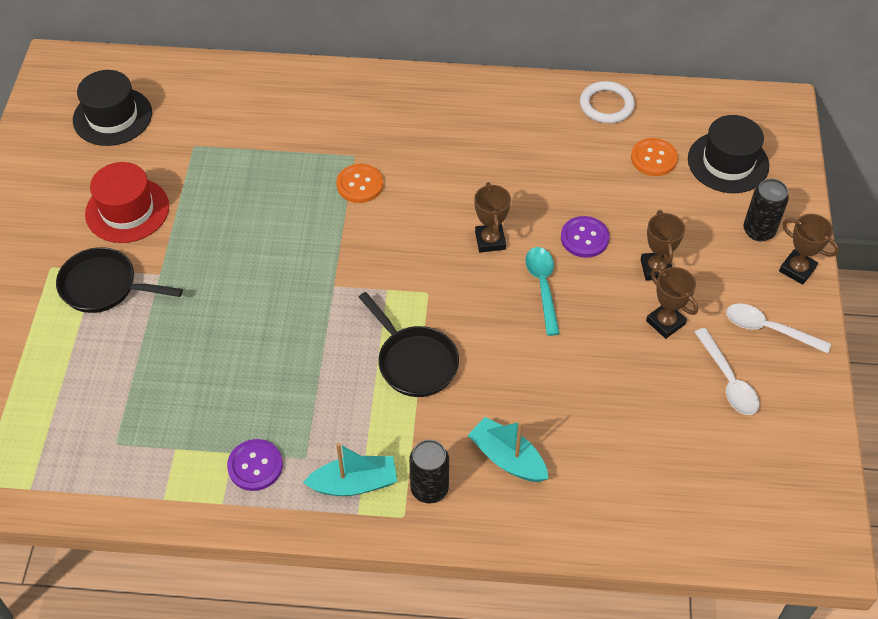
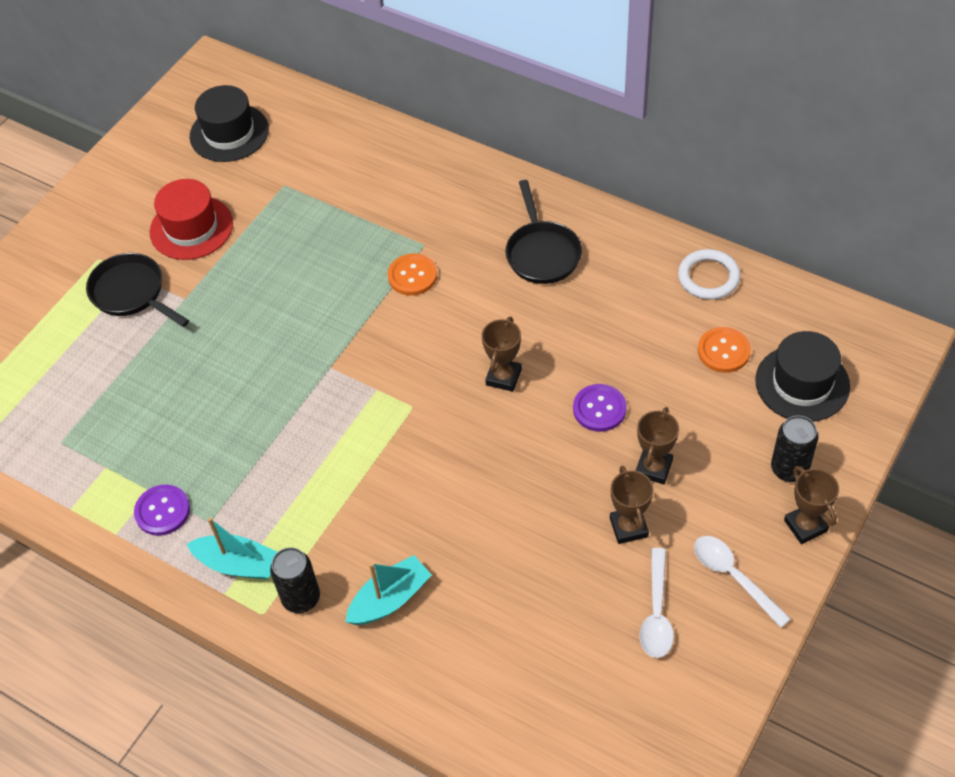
camera: 30 degrees right, 0 degrees up
black pan [359,292,459,397] -> black pan moved to [505,180,582,284]
turquoise boat [468,417,548,482] -> turquoise boat turned 75 degrees clockwise [345,555,432,625]
turquoise spoon [525,247,560,336] -> none

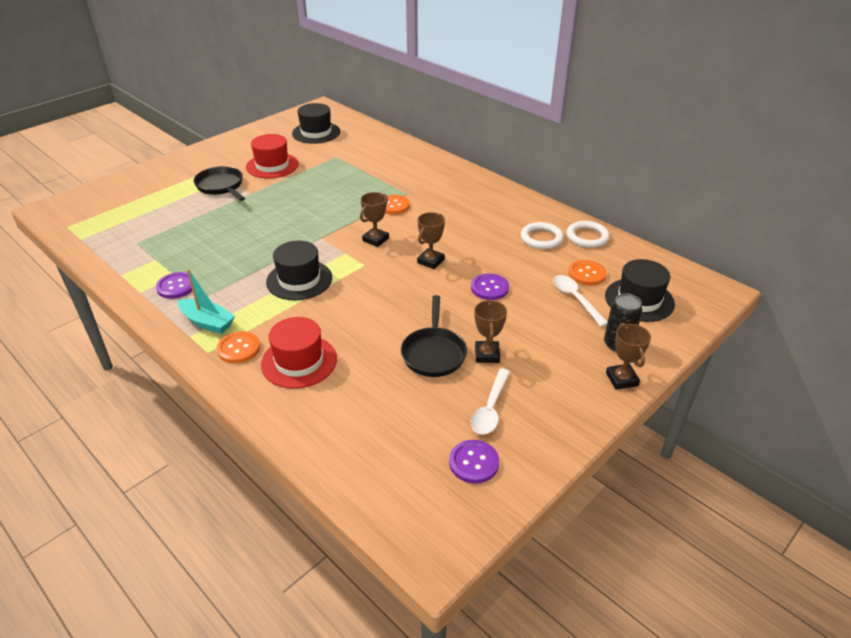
camera: 10 degrees right, 15 degrees down
black can [270,547,320,613] -> orange button [217,331,260,363]
turquoise boat [345,555,432,625] -> red hat [261,317,337,389]
black pan [505,180,582,284] -> black pan moved to [401,295,467,377]
brown trophy [636,407,679,484] -> brown trophy moved to [360,192,389,247]
white spoon [694,536,791,628] -> white spoon moved to [553,275,608,327]
none -> black hat [266,241,332,300]
none -> purple button [449,440,499,484]
none -> white ring [521,222,564,249]

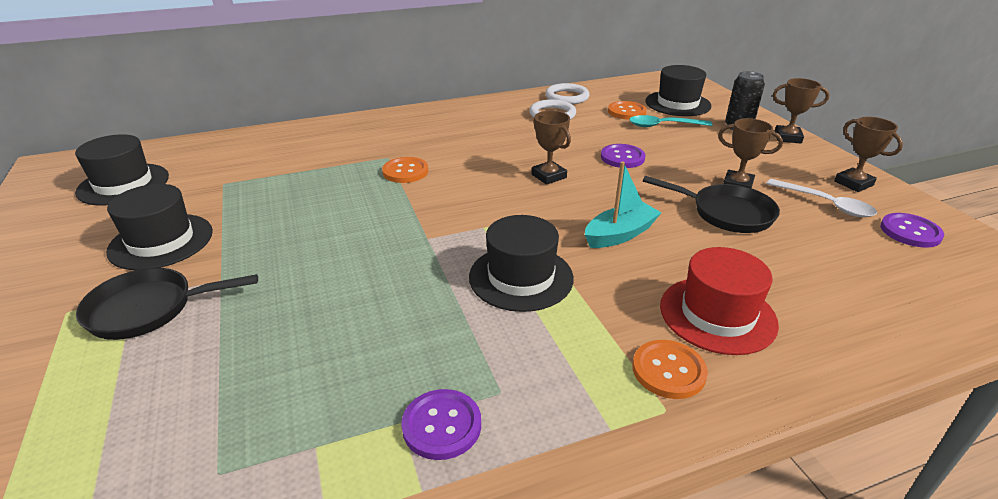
camera: 65 degrees left, 5 degrees down
turquoise boat [178,269,235,334] -> turquoise boat moved to [585,161,661,248]
red hat [246,134,299,178] -> black hat [106,184,213,270]
brown trophy [360,192,389,247] -> brown trophy moved to [834,117,903,192]
white spoon [553,275,608,327] -> turquoise spoon [629,115,713,127]

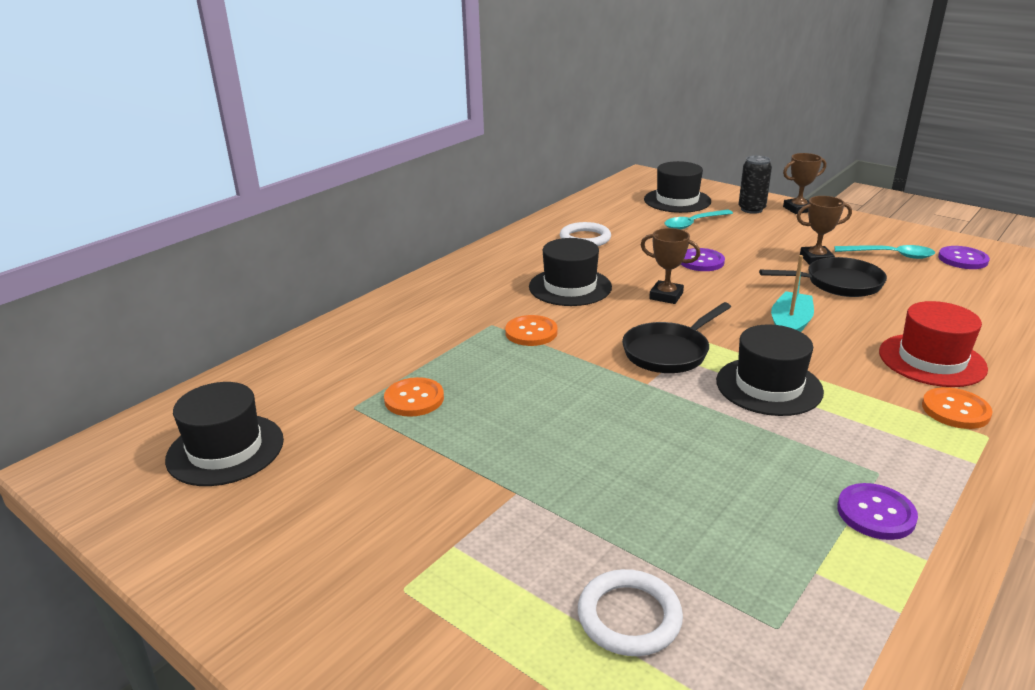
camera: 30 degrees left, 5 degrees down
black pan [76,268,258,340] -> black pan moved to [622,302,731,373]
black hat [106,184,213,270] -> black hat moved to [529,238,612,306]
white ring [545,83,590,104] -> white ring moved to [578,569,683,656]
orange button [608,101,647,120] -> orange button moved to [384,377,444,417]
white spoon [766,179,877,217] -> turquoise spoon [834,245,935,259]
brown trophy [834,117,903,192] -> none

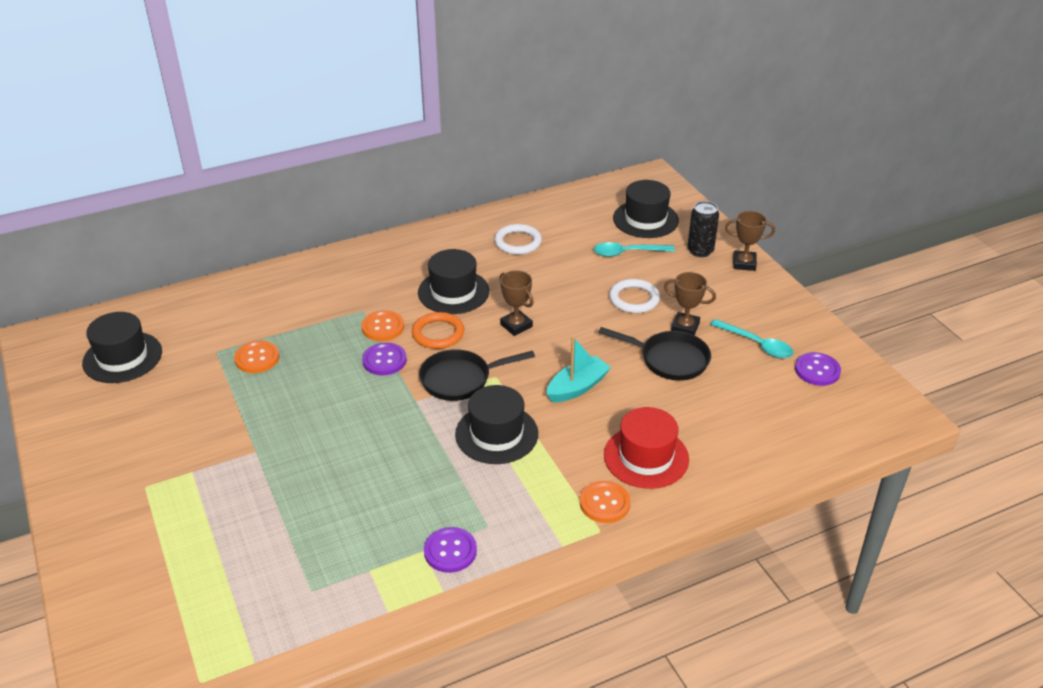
camera: 25 degrees right, 10 degrees up
white ring [578,569,683,656] -> white ring moved to [609,279,660,313]
purple button [681,248,725,271] -> purple button moved to [362,343,407,375]
none -> orange ring [412,312,464,349]

